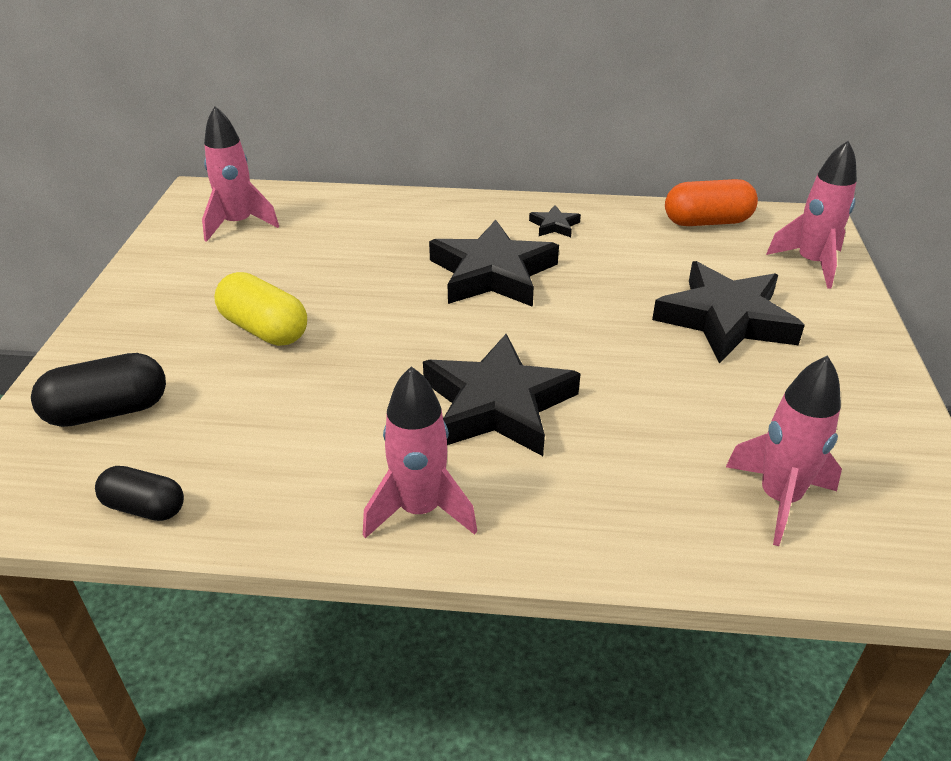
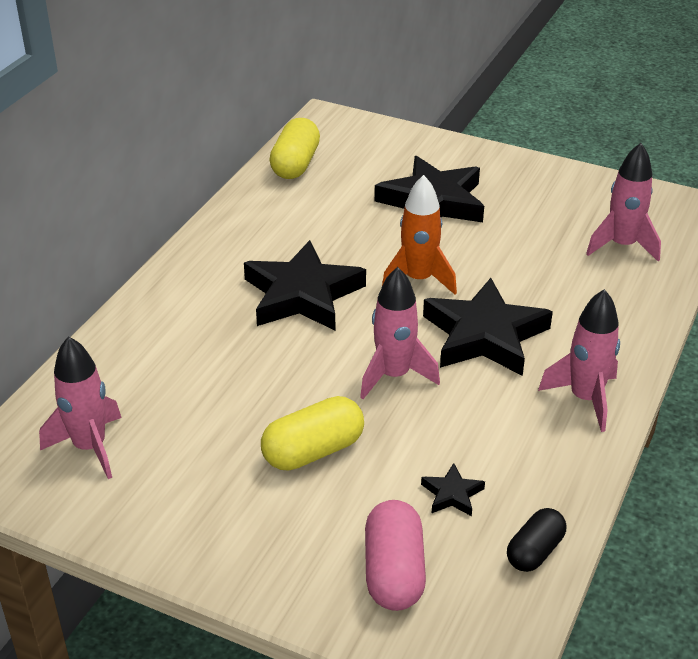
camera: 70 degrees left, 0 degrees up
black capsule [31,353,166,427] -> pink capsule [365,500,426,611]
black star [529,205,581,237] -> black star moved to [421,463,485,516]
orange capsule [665,179,758,226] -> yellow capsule [269,118,320,179]
pink rocket [766,140,857,289] -> pink rocket moved to [360,267,440,399]
none -> orange rocket [382,175,457,295]

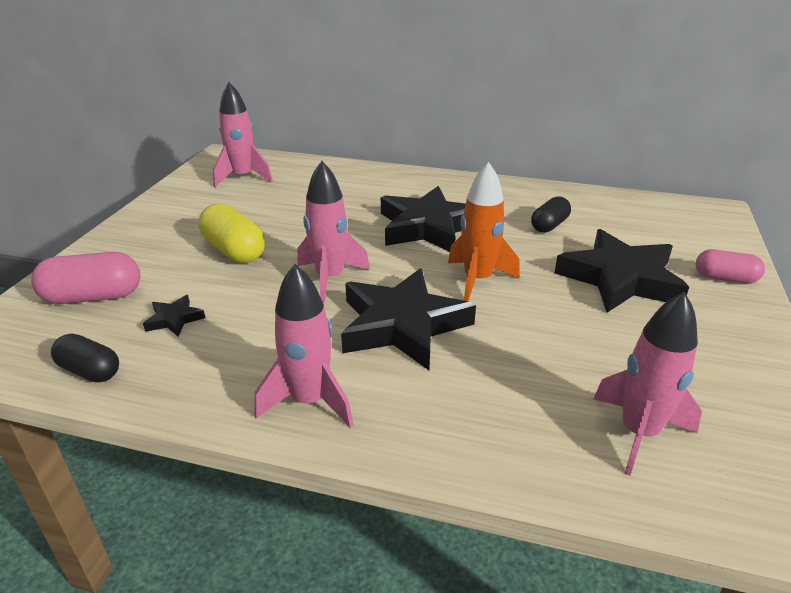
camera: 80 degrees right, 5 degrees down
yellow capsule [269,118,320,179] -> none
none -> black capsule [531,196,571,233]
none -> pink capsule [696,249,765,284]

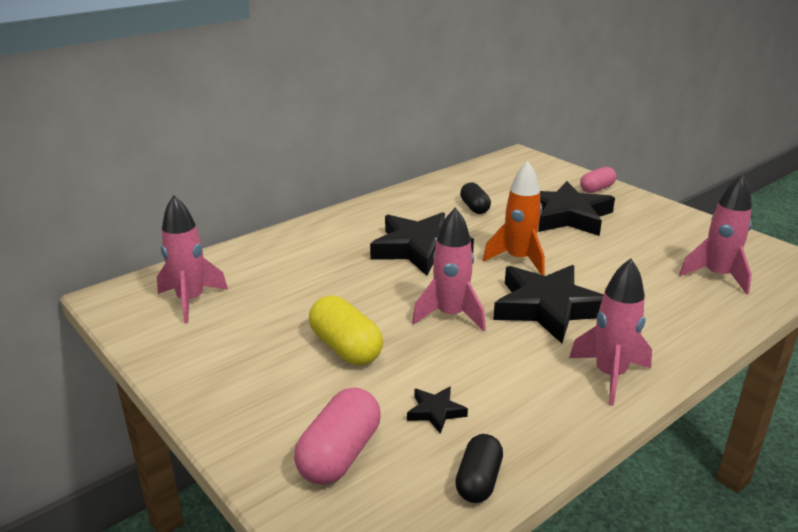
camera: 55 degrees left, 5 degrees down
black capsule [51,334,119,383] -> black capsule turned 45 degrees counterclockwise [455,434,503,503]
yellow capsule [199,203,265,263] -> yellow capsule turned 60 degrees clockwise [309,295,383,365]

